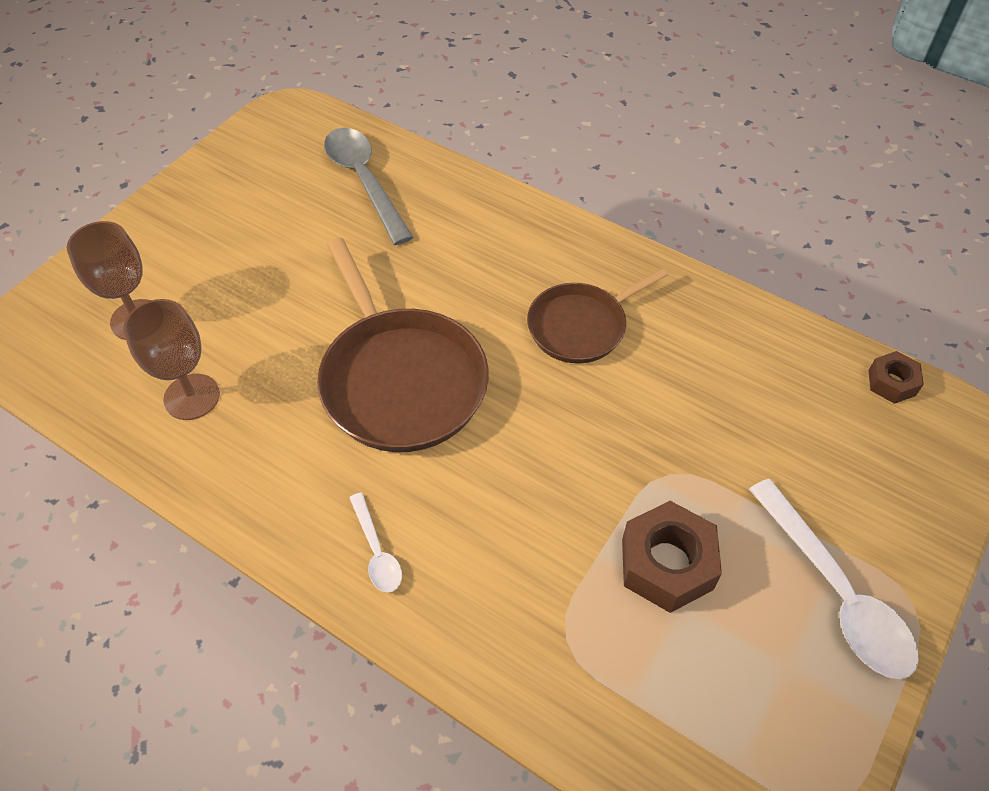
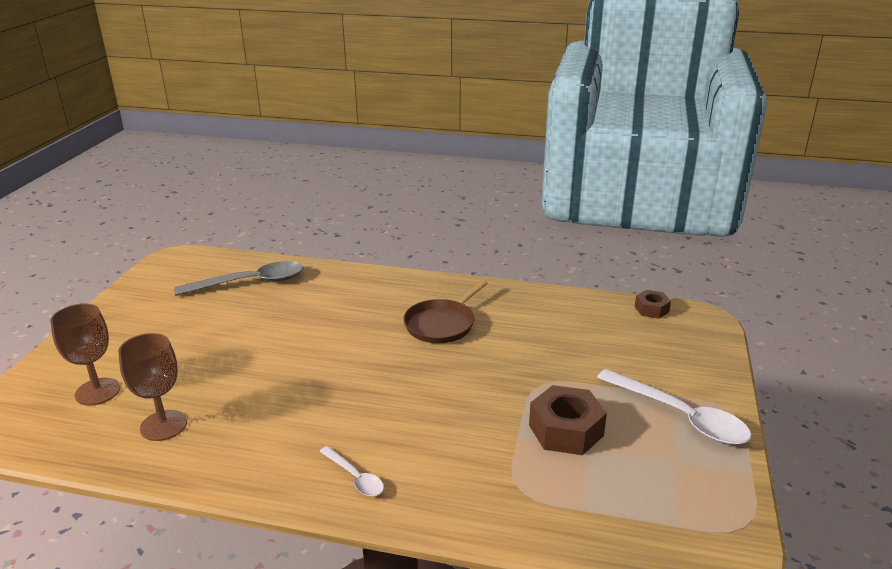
camera: 20 degrees left, 25 degrees down
brown pan [317,238,489,452] -> none
grey spoon [324,128,413,245] -> grey spoon turned 120 degrees clockwise [174,261,304,296]

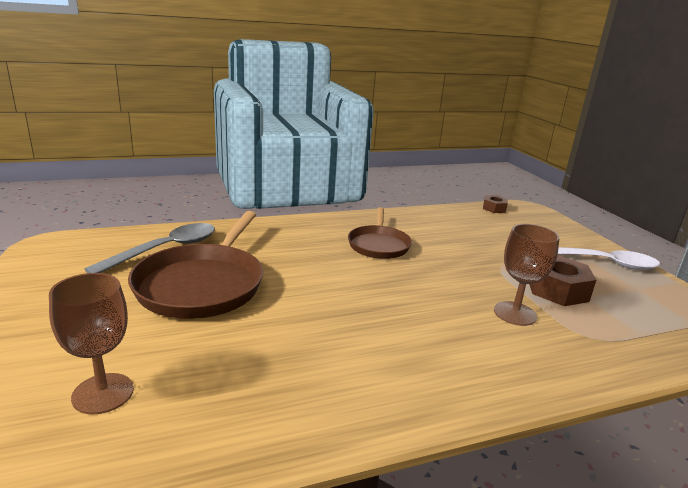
camera: 35 degrees left, 5 degrees down
brown goblet [118,333,187,441] -> brown goblet moved to [494,224,560,326]
white spoon [319,446,384,496] -> none
none -> brown pan [128,211,263,319]

